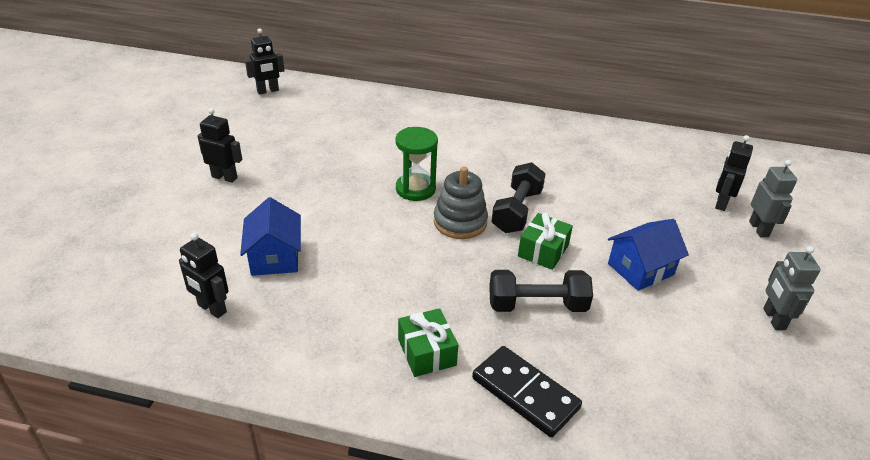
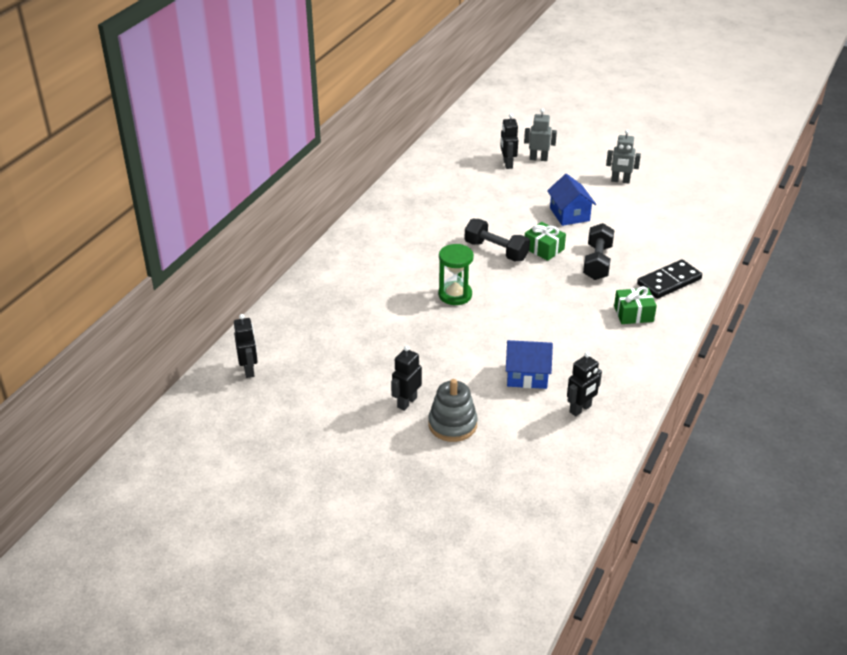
camera: 75 degrees left, 0 degrees up
grey stacking toy [433,166,488,239] -> grey stacking toy moved to [428,379,478,442]
black robot [715,135,753,211] -> black robot turned 45 degrees clockwise [500,114,518,169]

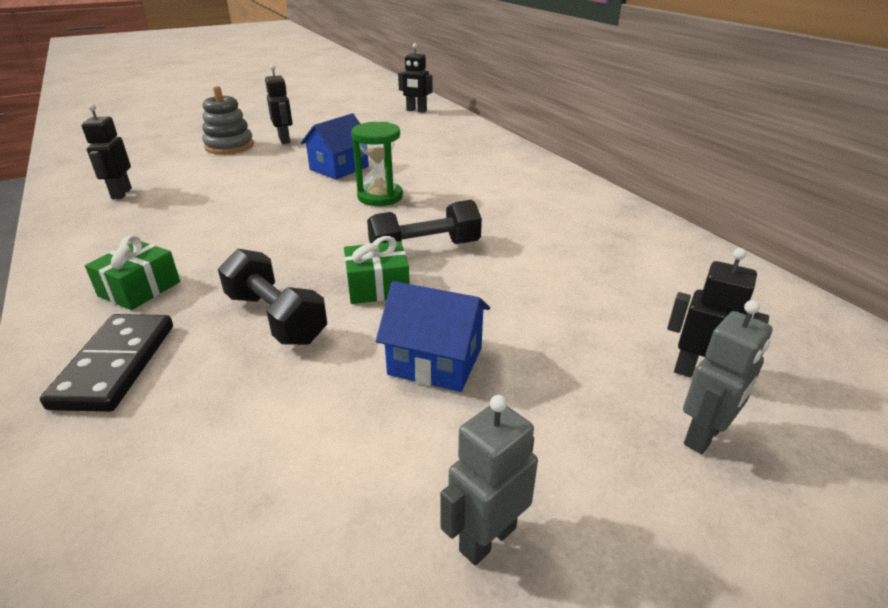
camera: 125 degrees right, 5 degrees down
blue house [506,340,553,389] -> blue house moved to [301,113,369,180]

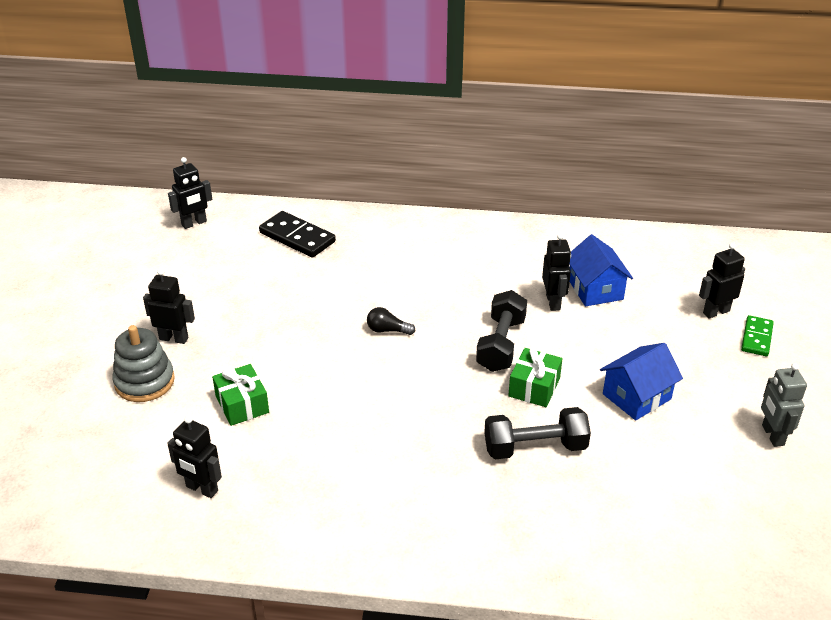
camera: 55 degrees left, 5 degrees up
black domino [40,314,173,412] -> black domino moved to [259,211,336,258]
green gift [85,235,180,310] -> green gift moved to [212,364,269,426]
blue house [301,113,369,180] -> blue house moved to [570,235,633,307]
green hourglass [351,122,403,206] -> black light bulb [367,307,415,335]
grey robot [683,300,773,454] -> green domino [741,315,774,356]
none -> black robot [542,233,571,311]

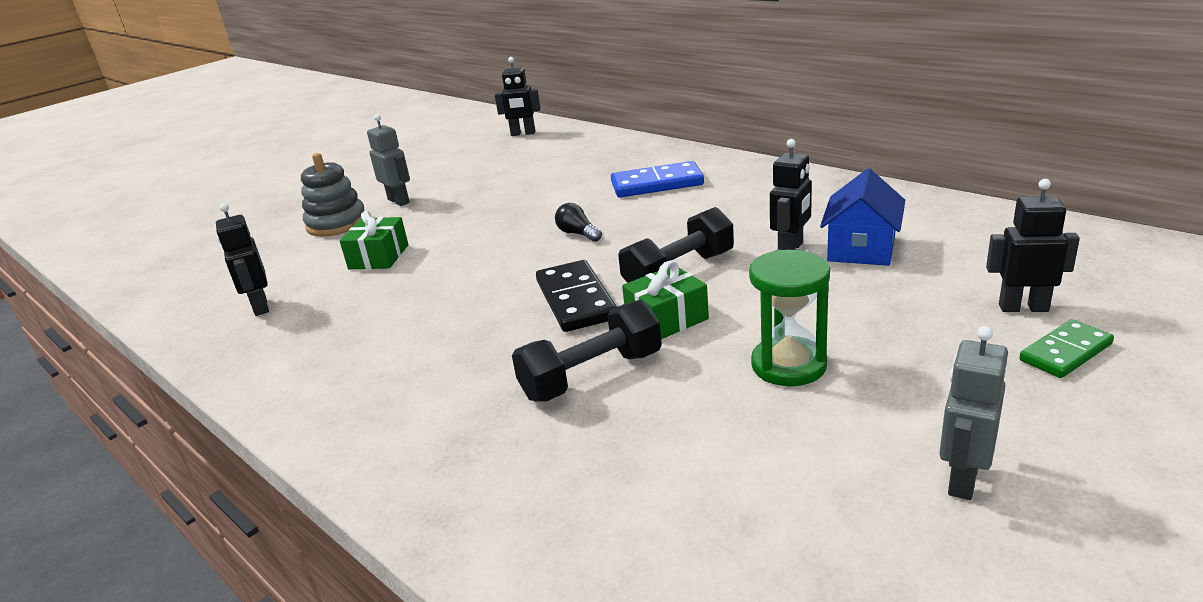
camera: 40 degrees right, 10 degrees down
black robot [143,269,195,344] -> grey robot [367,114,410,206]
black domino [259,211,336,258] -> black domino moved to [536,260,617,332]
black dumbbell [484,407,591,459] -> black dumbbell turned 60 degrees counterclockwise [512,300,662,402]
blue house [600,343,683,420] -> green hourglass [749,250,830,386]
none -> blue domino [611,161,704,197]

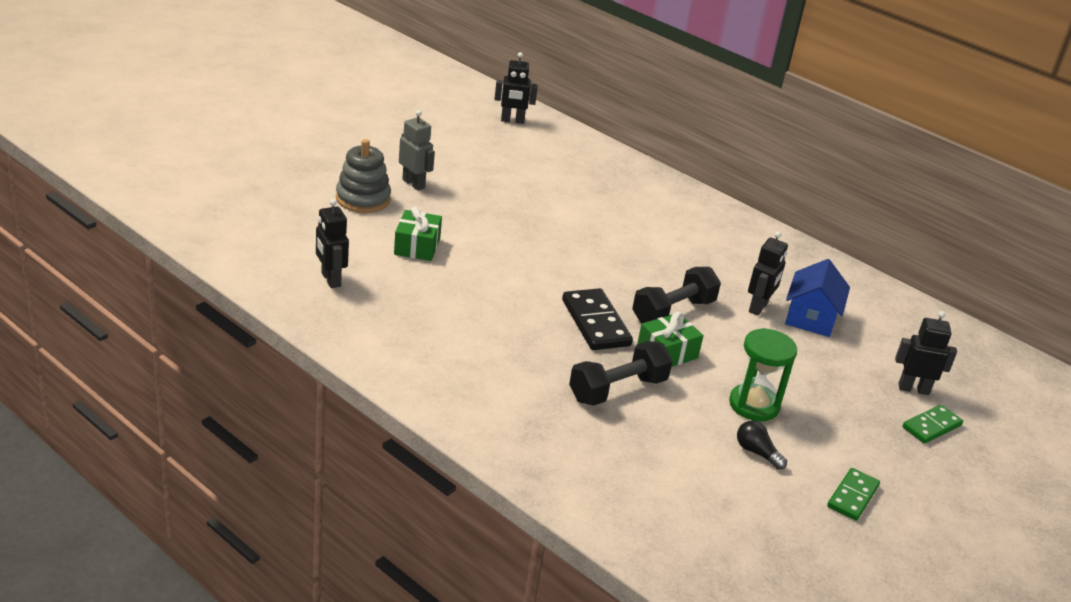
camera: 10 degrees left, 5 degrees up
black light bulb [555,203,602,242] -> black light bulb moved to [737,420,787,470]
blue domino [611,161,704,197] -> none
grey robot [939,326,1008,500] -> green domino [827,468,880,521]

